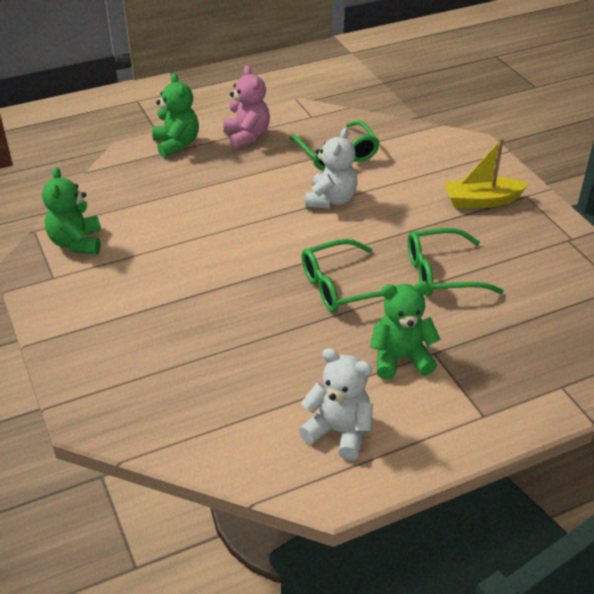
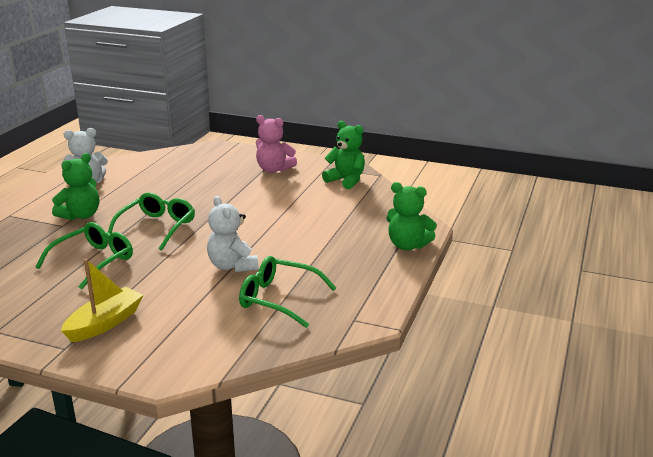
camera: 135 degrees right, 15 degrees down
pink teddy bear [223,65,270,149] -> pink teddy bear moved to [256,115,297,173]

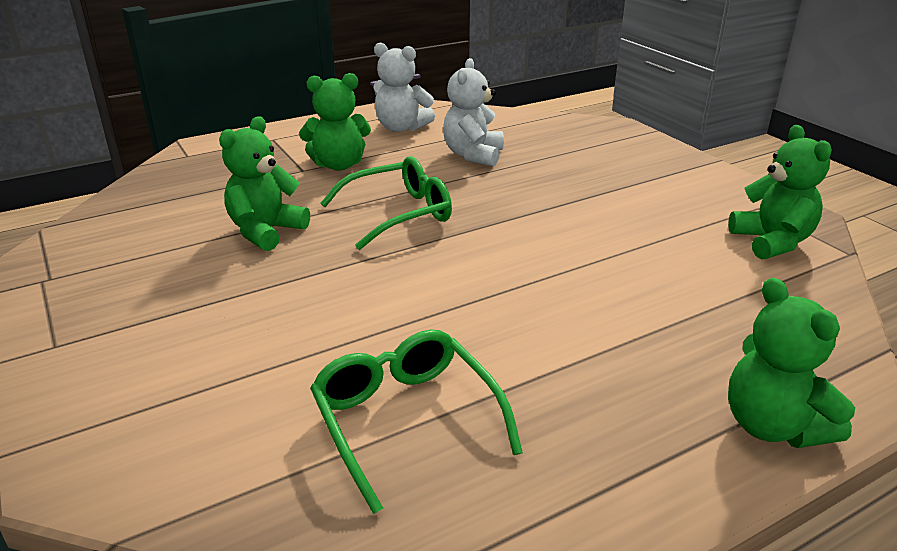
camera: 40 degrees right, 5 degrees up
green glasses [35,222,133,289] -> green teddy bear [219,116,310,251]
yellow boat [61,259,143,342] -> none
white teddy bear [207,196,259,272] -> white teddy bear moved to [443,58,504,166]
pink teddy bear [256,115,297,173] -> none

